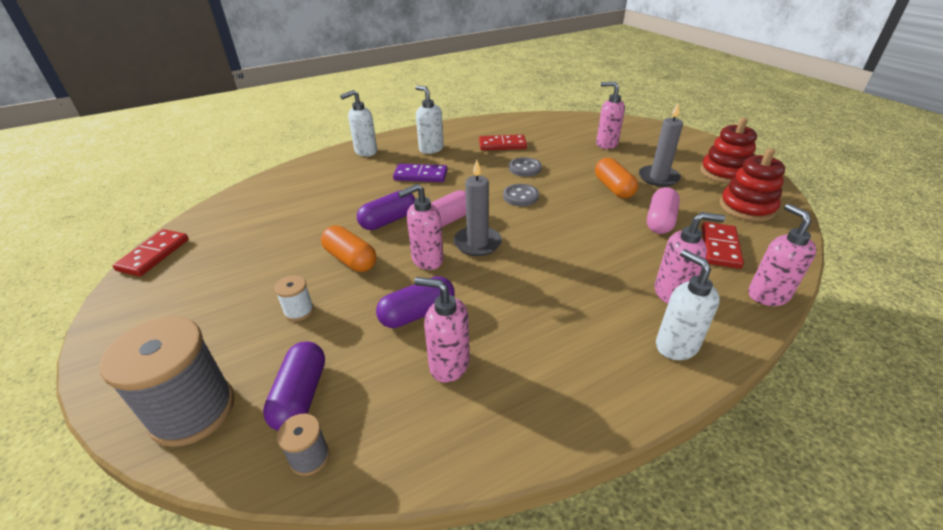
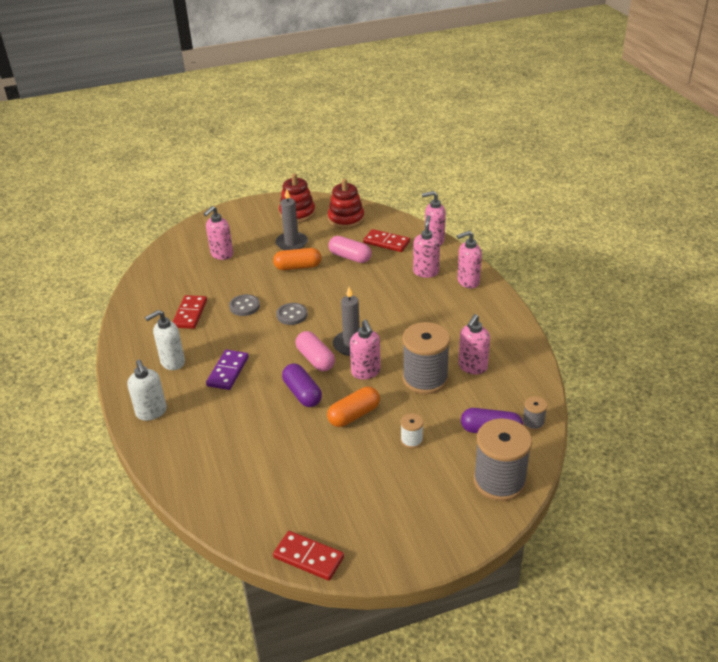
camera: 80 degrees left, 0 degrees up
purple capsule [376,276,455,328] -> grey spool [402,322,450,394]
white soap dispenser [656,250,720,360] -> pink soap dispenser [457,231,482,288]

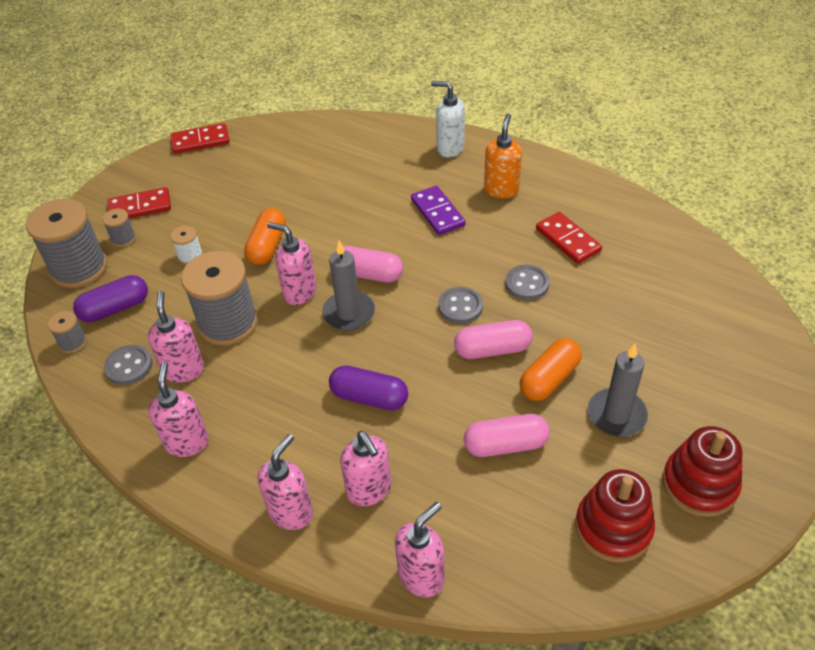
camera: 140 degrees right, 10 degrees up
white soap dispenser [145,310,185,370] -> orange soap dispenser [484,113,522,198]
pink soap dispenser [204,206,233,260] -> pink soap dispenser moved to [148,362,209,457]
purple capsule [282,363,322,407] -> purple capsule moved to [329,365,408,410]
red domino [363,229,410,252] -> red domino moved to [107,187,171,219]
none -> grey spool [102,209,136,247]
none -> grey button [104,345,152,385]
none -> pink capsule [454,320,533,359]

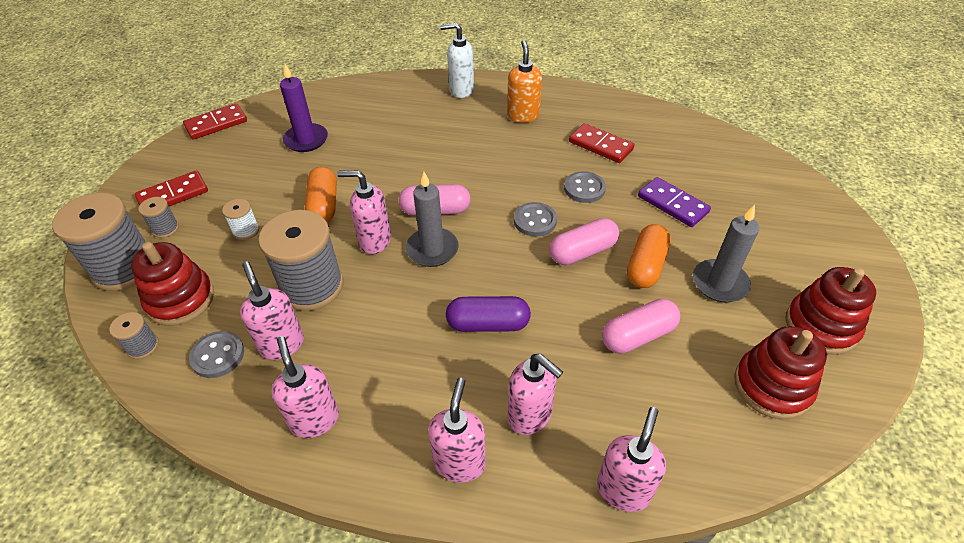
camera: 20 degrees left, 0 degrees up
purple capsule [73,275,148,322] -> red stacking toy [131,242,214,326]
purple domino [411,186,466,235] -> purple domino moved to [638,177,711,227]
none -> purple candle [280,64,328,152]

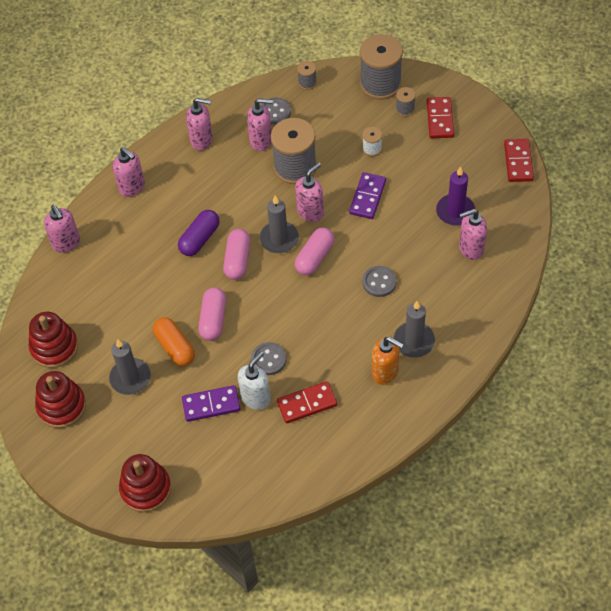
camera: 125 degrees right, 10 degrees up
red stacking toy [131,242,214,326] -> red stacking toy moved to [119,454,171,512]
orange capsule [305,167,337,222] -> purple domino [349,172,386,219]
white soap dispenser [440,23,474,98] -> white soap dispenser moved to [238,351,271,410]
pink soap dispenser [508,354,563,435] -> pink soap dispenser moved to [459,209,487,260]
grey button [514,202,557,237] -> grey button moved to [362,266,396,297]
pink capsule [602,299,680,354] -> pink capsule moved to [223,229,250,280]
none -> grey candle [394,301,435,358]

